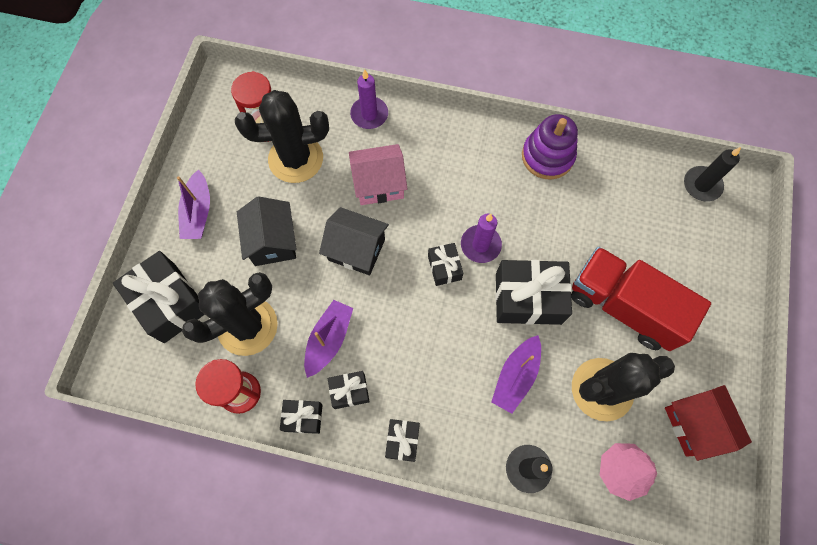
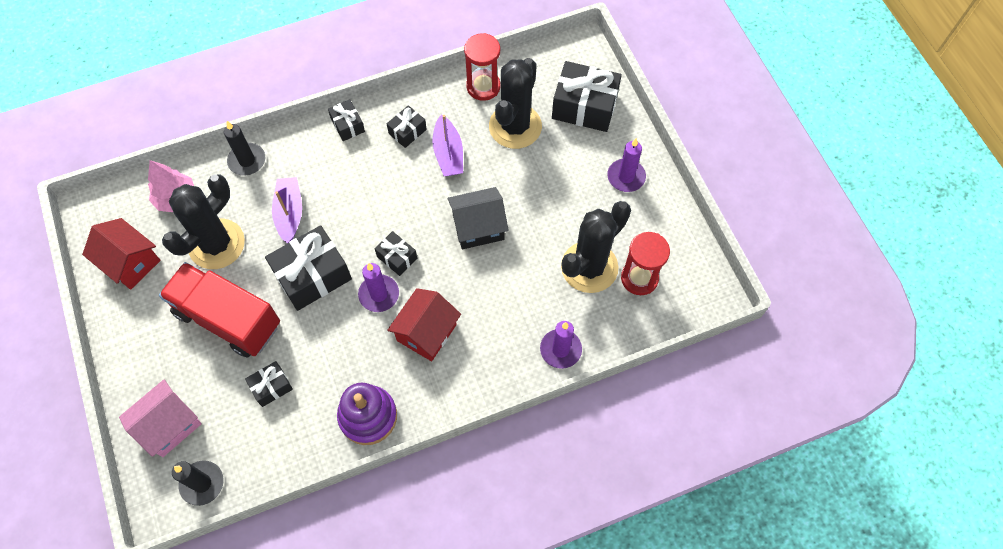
camera: 145 degrees right, 5 degrees down
purple boat [177,170,210,239] -> purple candle [607,138,646,192]
black house [237,196,297,266] -> none
black gift [280,400,322,434] -> black gift moved to [245,361,293,407]
pink house [349,144,407,205] -> pink house moved to [119,380,202,457]
red truck [571,247,711,351] -> red truck turned 150 degrees counterclockwise [159,262,280,357]
none -> red house [387,288,461,361]

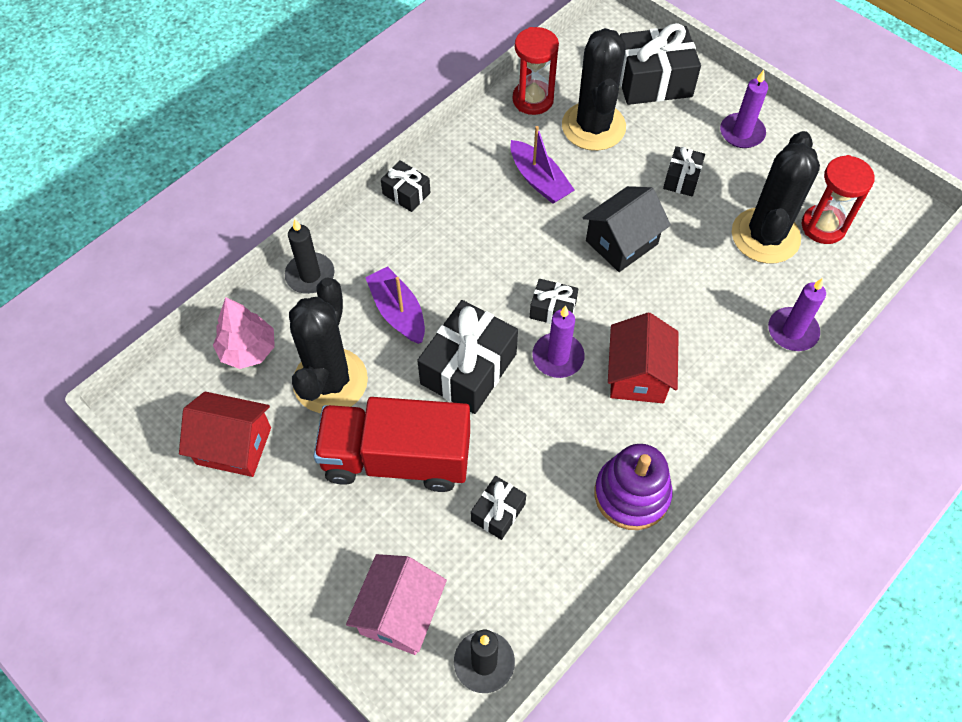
camera: 25 degrees left, 5 degrees down
black gift [387,105,427,148] -> black gift moved to [663,146,705,196]

